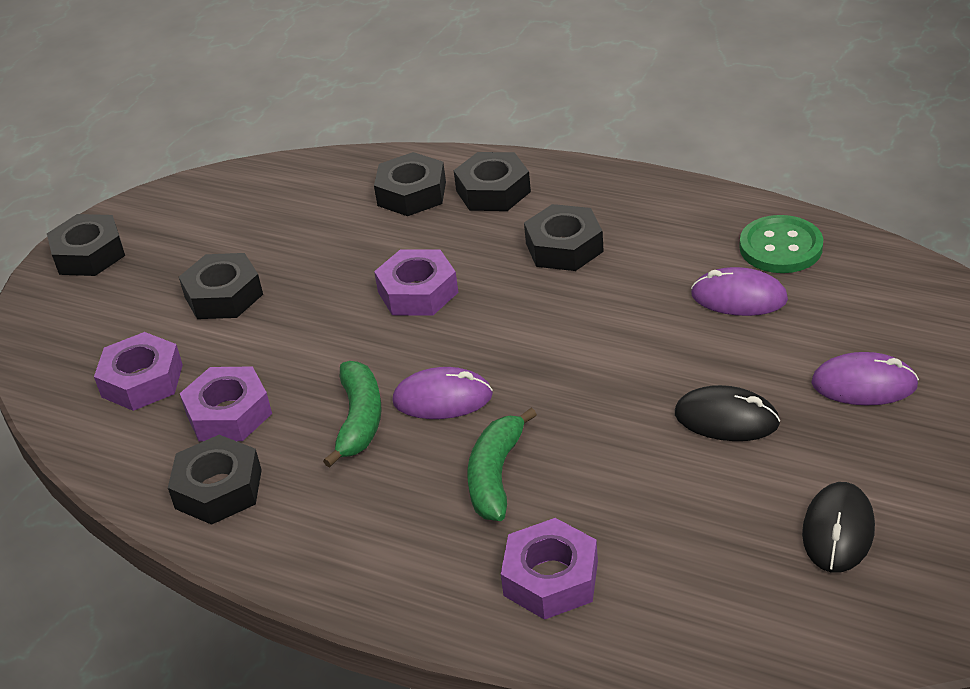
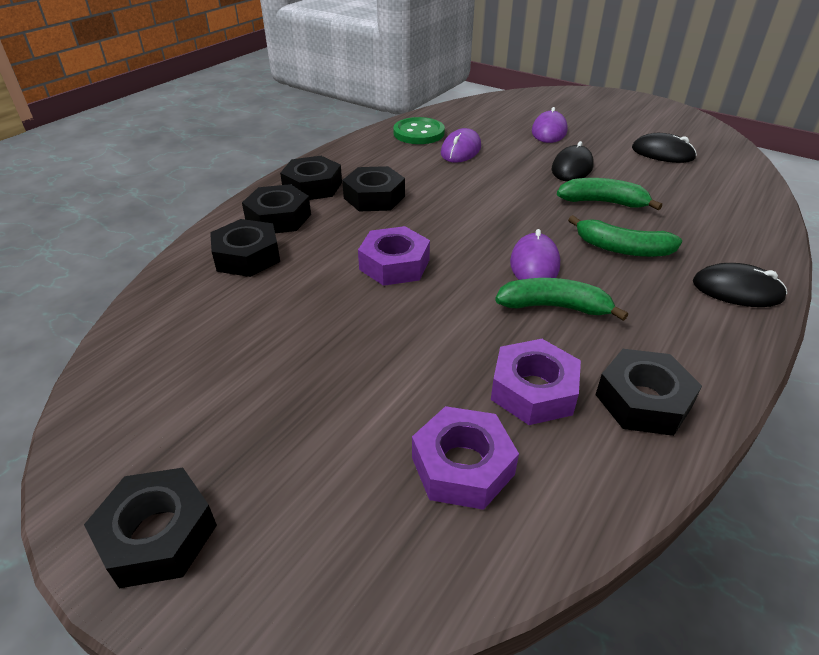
camera: 85 degrees left, 0 degrees up
black nut [179,253,263,319] -> black nut moved to [280,156,342,200]
purple nut [501,518,598,620] -> none
none -> green banana [557,178,662,210]
none -> black mouse [693,263,787,307]

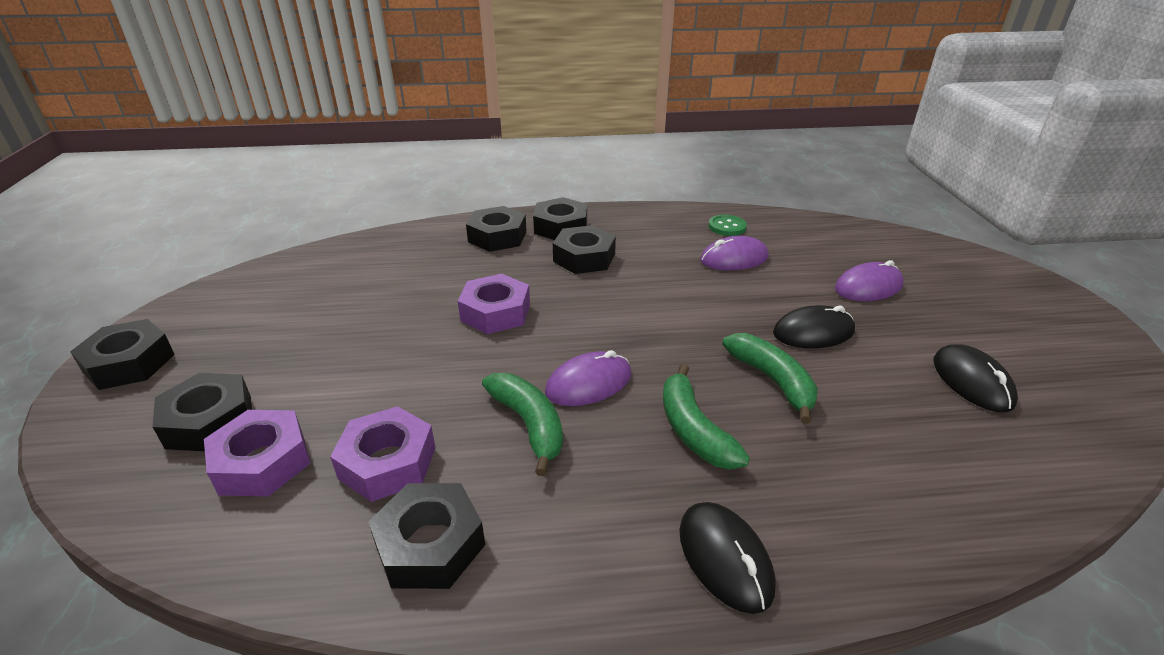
camera: 50 degrees right, 5 degrees down
black nut [210,219,280,277] -> black nut moved to [153,373,252,451]
green button [393,117,445,144] -> green button [709,215,747,236], size x0.63

